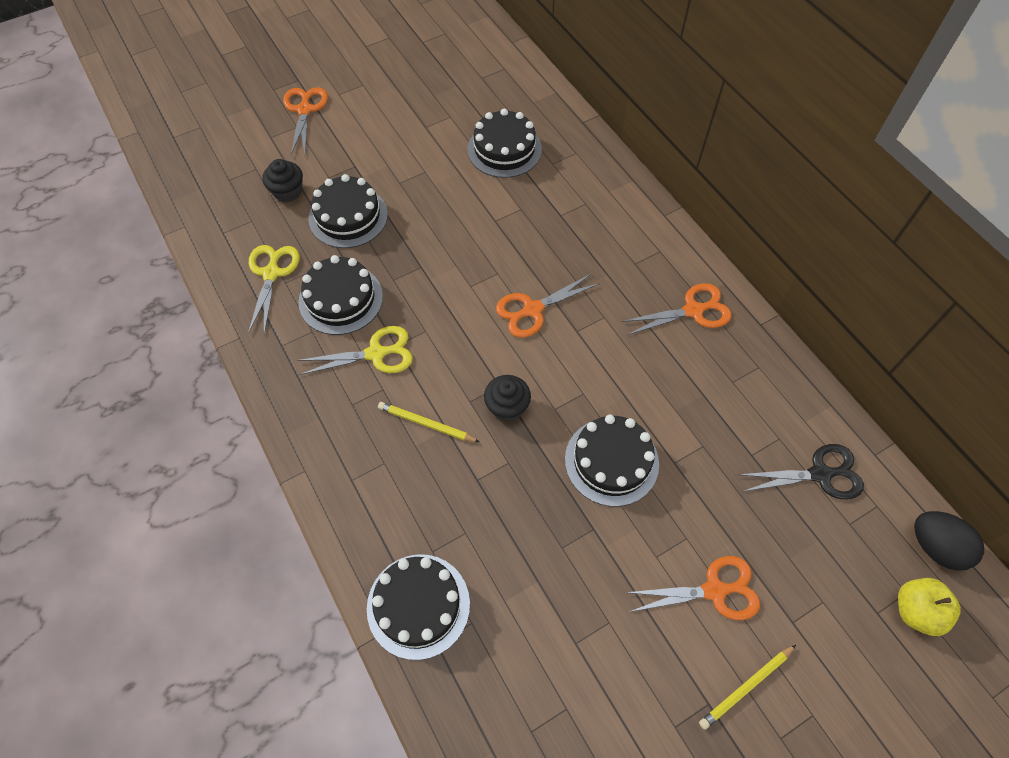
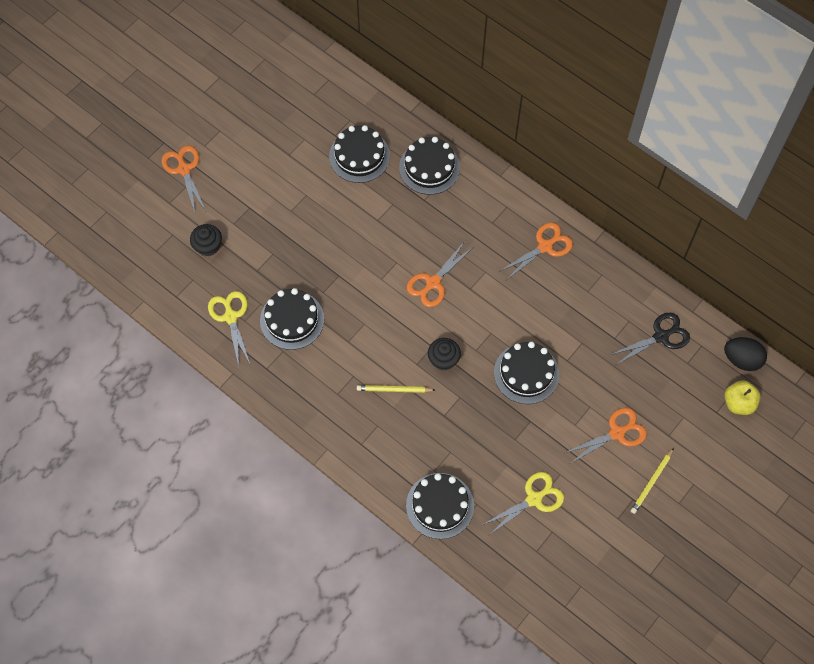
camera: 20 degrees left, 5 degrees up
yellow scissors [298,326,413,375] -> yellow scissors moved to [482,472,564,536]
black cake [308,174,388,248] -> black cake moved to [399,137,460,195]

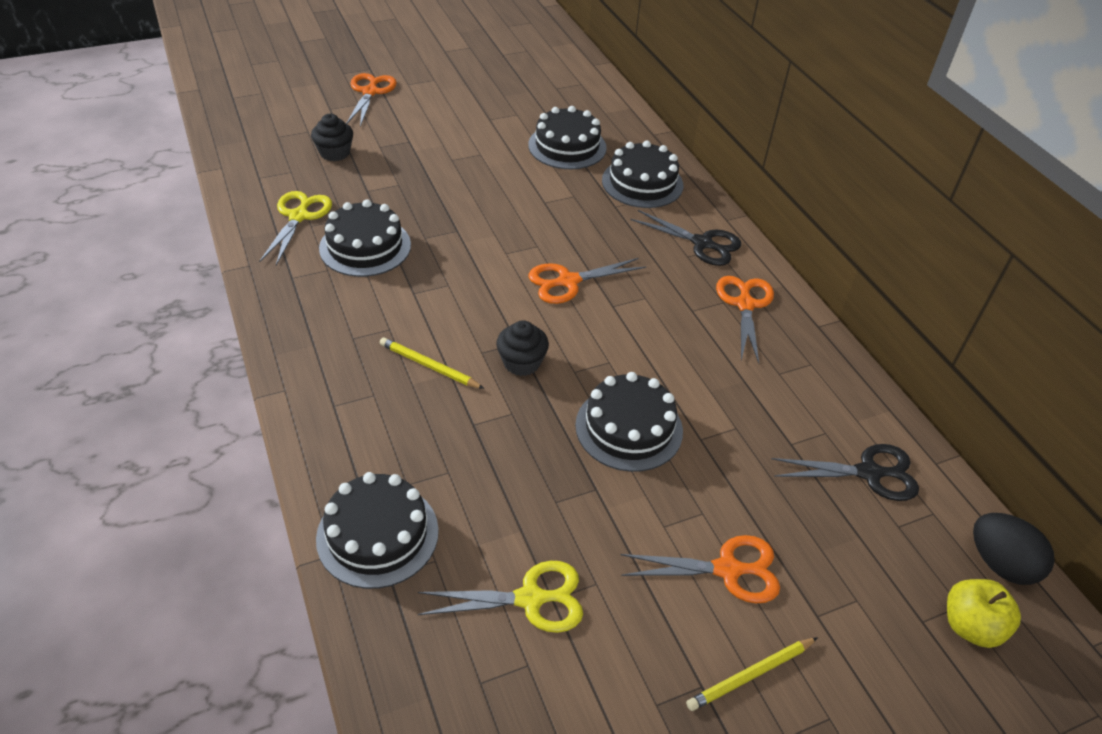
camera: 25 degrees right, 20 degrees down
orange scissors [499,222,573,279] -> orange scissors turned 75 degrees counterclockwise [716,276,774,363]
none -> black scissors [631,210,741,266]

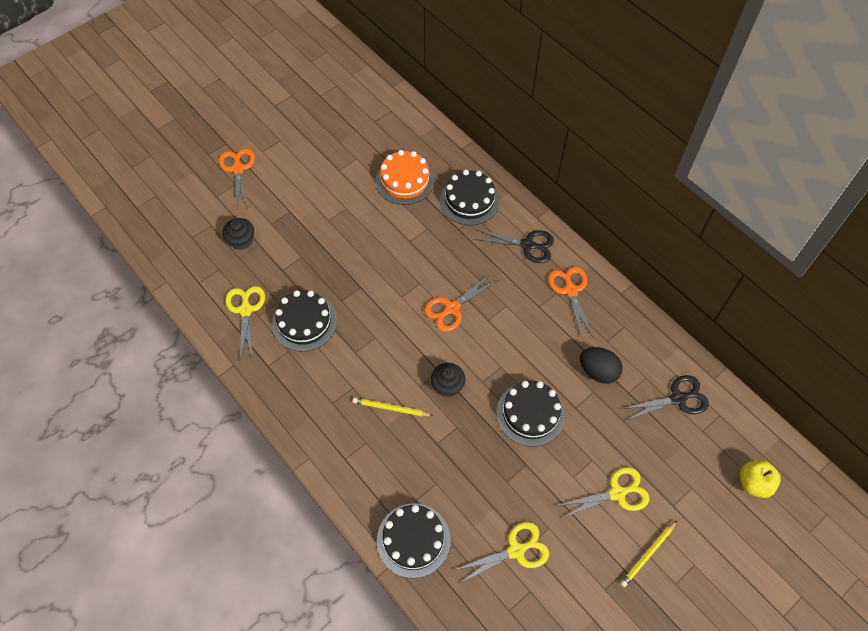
camera: 15 degrees left, 15 degrees up
black cake [528,106,607,169] -> orange cake [376,150,434,205]
orange scissors [620,535,780,603] -> yellow scissors [556,467,649,518]
black egg [973,513,1055,585] -> black egg moved to [580,347,623,384]

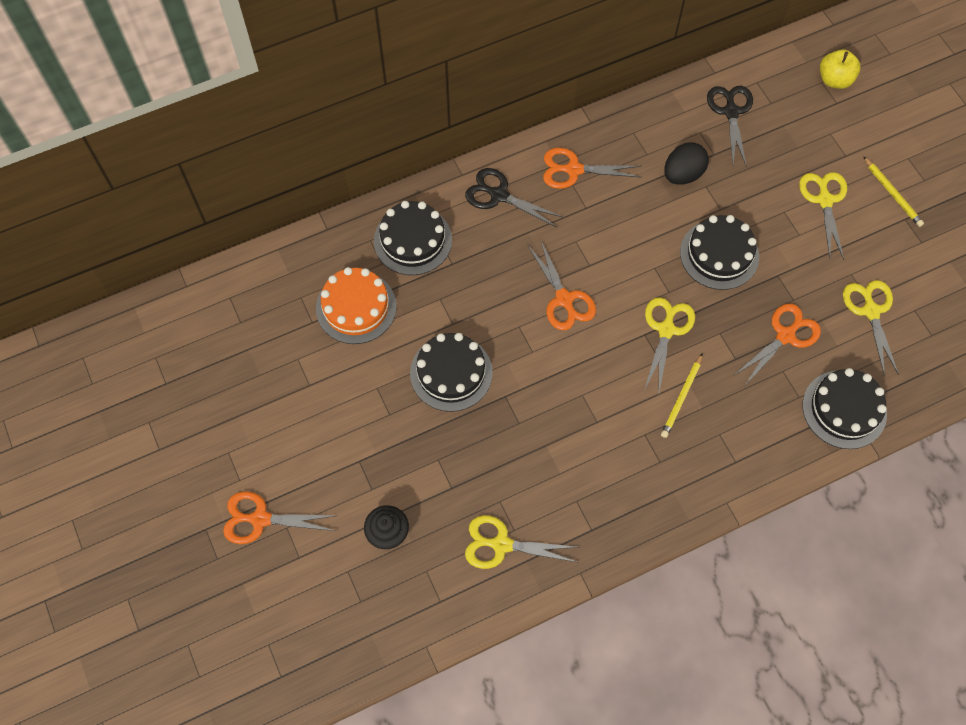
camera: 75 degrees left, 5 degrees up
black cake [272,290,337,352] -> black cake moved to [410,333,493,412]
black cupcake [431,363,465,397] -> yellow scissors [644,297,695,392]
black scissors [474,229,554,263] -> black scissors turned 90 degrees counterclockwise [465,168,563,227]
none -> orange scissors [733,304,821,385]

